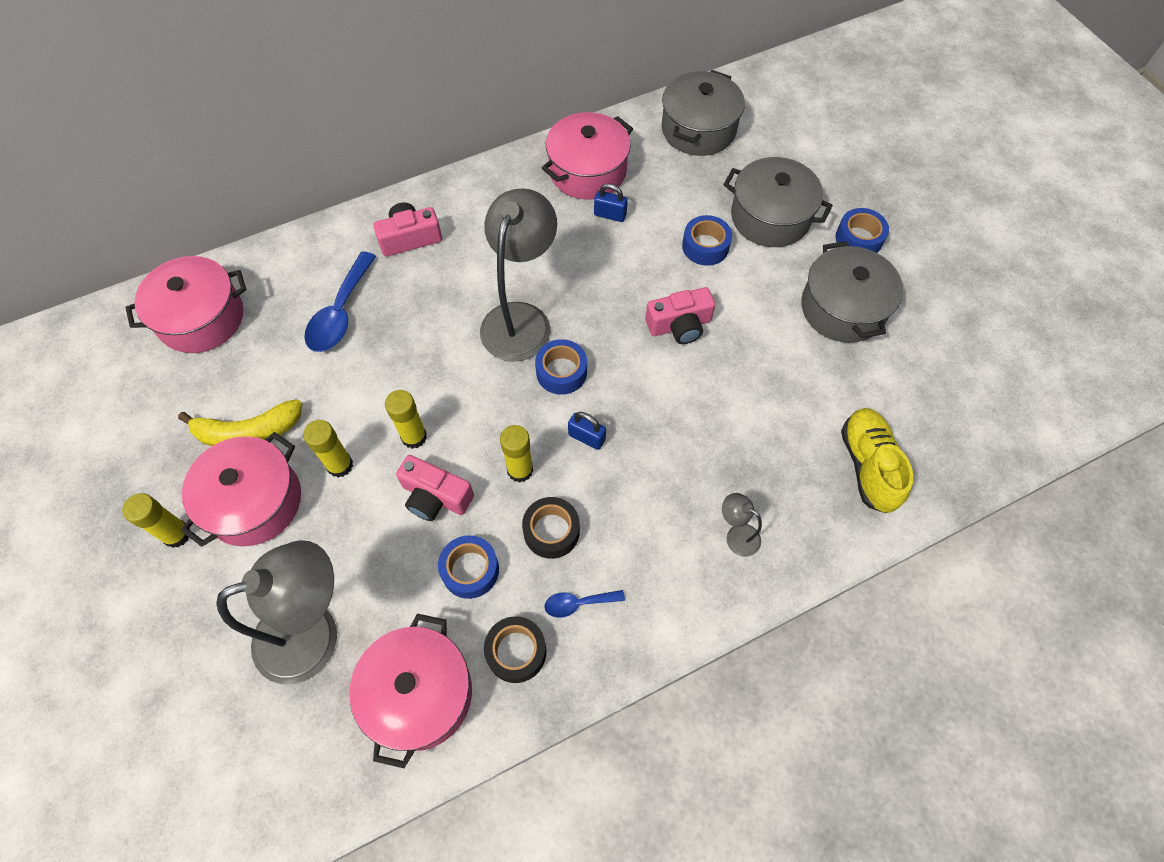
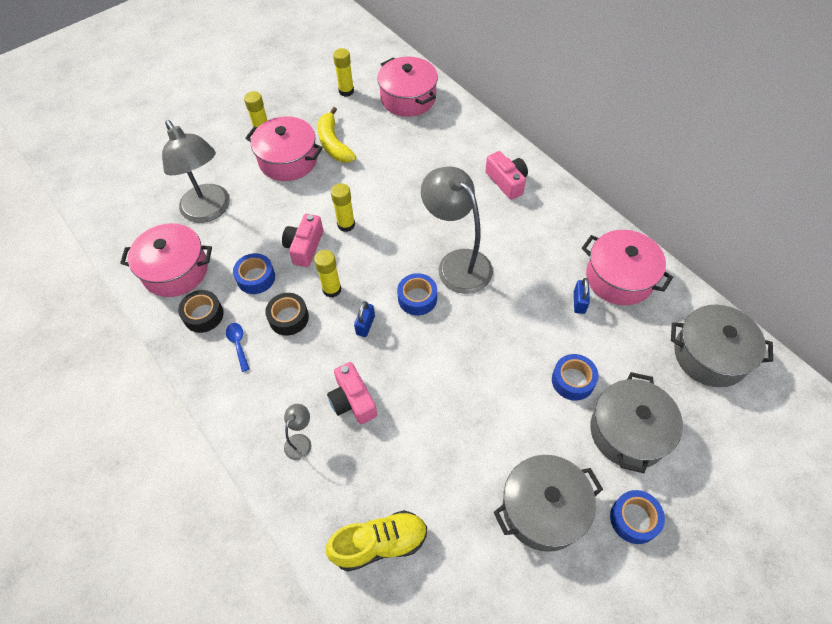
camera: 80 degrees right, 5 degrees down
yellow glue stick [303,420,353,477] -> yellow glue stick moved to [333,48,354,97]
blue spoon [304,251,376,352] -> none
grey lamp [480,188,557,362] -> grey lamp turned 135 degrees counterclockwise [421,167,493,294]
pink camera [645,287,715,344] -> pink camera moved to [327,362,377,424]

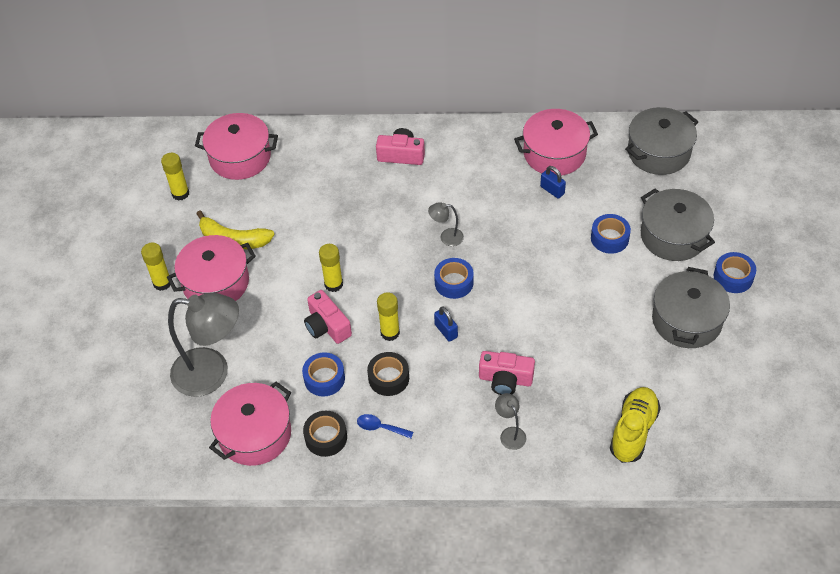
camera: 50 degrees left, 5 degrees down
grey lamp [421,167,493,294] -> grey lamp [428,202,464,246], size x0.43

